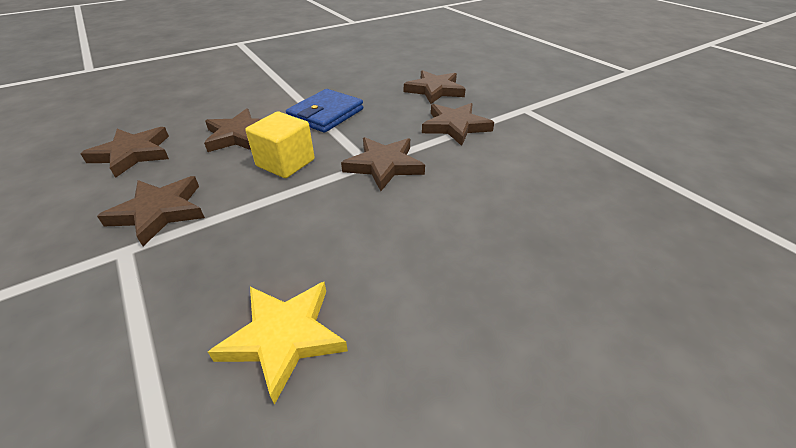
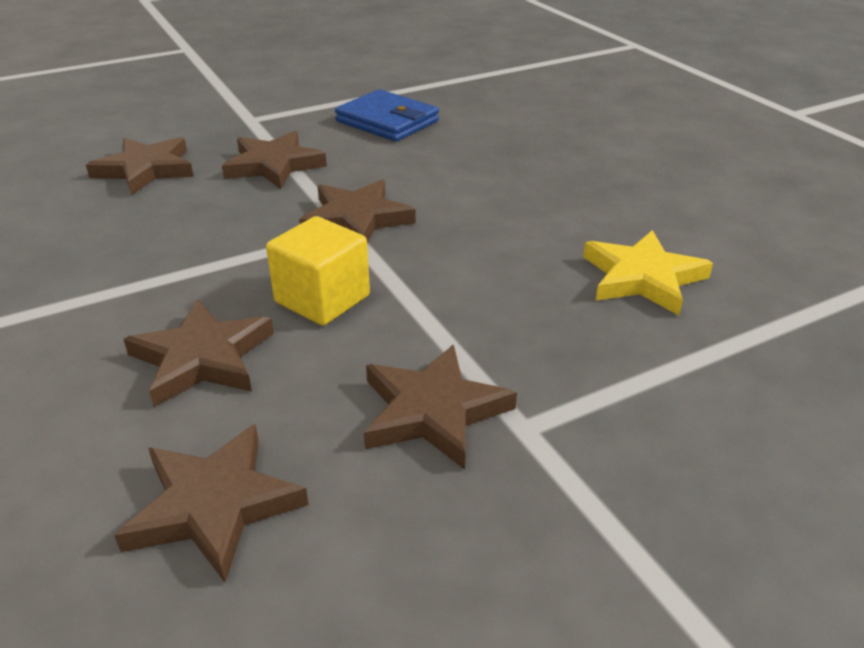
camera: 85 degrees left, 5 degrees down
blue wallet [286,89,363,133] -> blue wallet moved to [335,89,439,141]

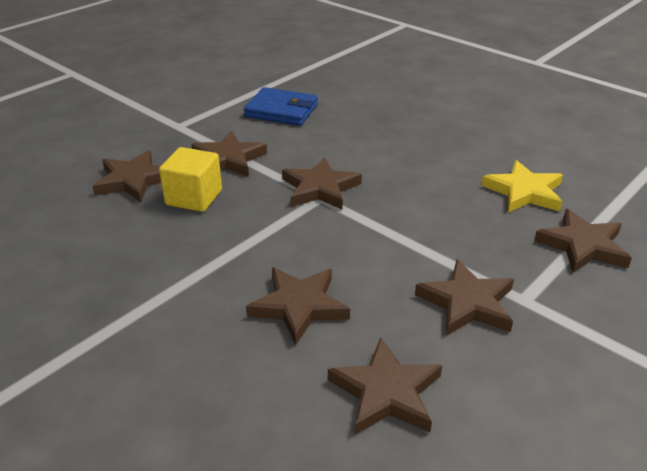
camera: 20 degrees left, 0 degrees up
yellow cube [266,216,370,326] -> yellow cube moved to [159,147,222,212]
none -> brown star [534,209,632,273]

